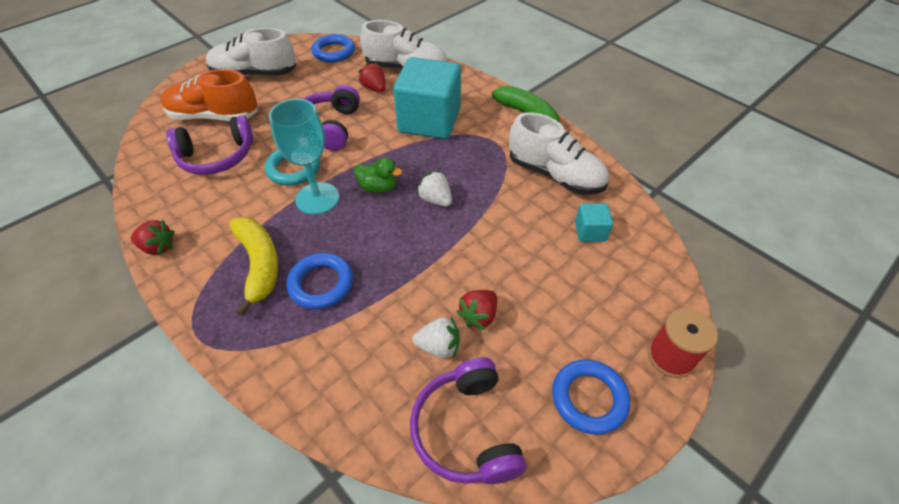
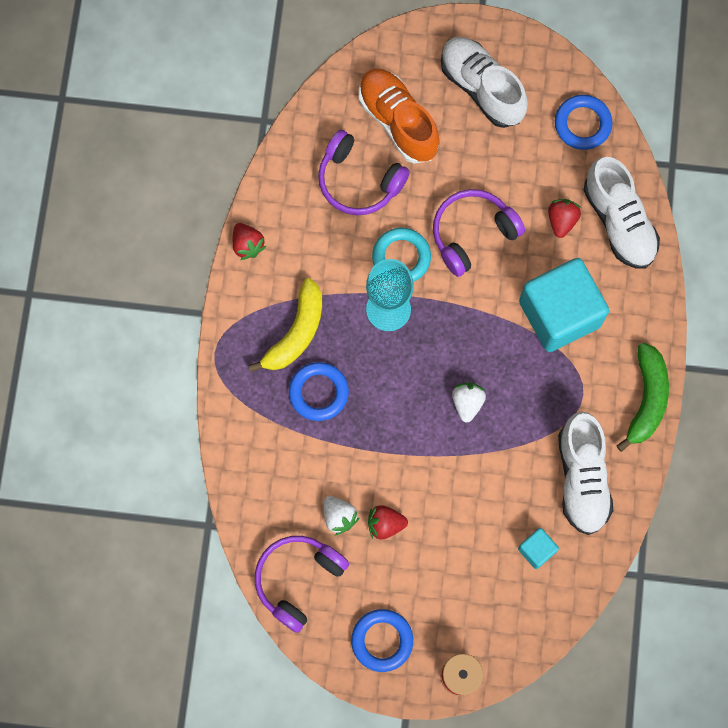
camera: 50 degrees right, 25 degrees up
green duck [354,157,403,193] -> none

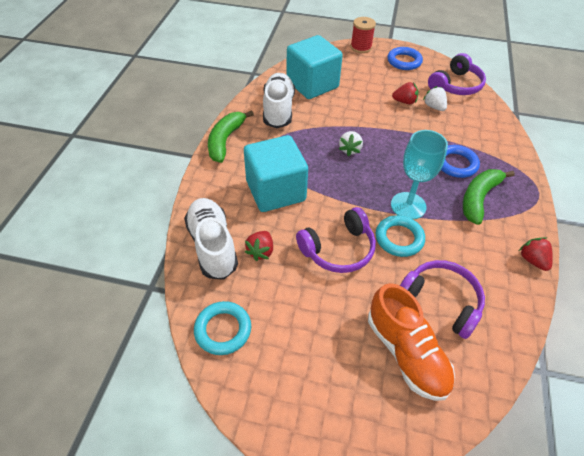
camera: 175 degrees left, 25 degrees down
yellow banana [248,278,322,372] -> green banana [463,169,515,225]
white shoe [441,37,528,128] -> none
turquoise cube [518,528,559,569] -> turquoise cube [286,35,343,99], size x2.30
blue ring [555,95,613,150] -> turquoise ring [194,301,251,355]

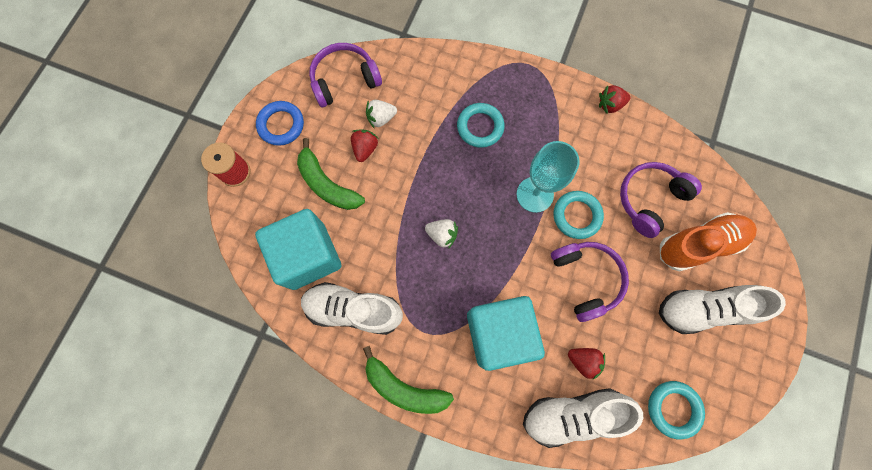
camera: 80 degrees left, 25 degrees up
purple headphones [428,53,486,95] -> purple headphones turned 75 degrees counterclockwise [309,43,382,107]
blue ring [441,145,480,178] -> turquoise ring [457,103,505,148]
green banana [463,169,515,225] -> green banana moved to [297,138,365,210]
none -> white shoe [659,285,786,334]

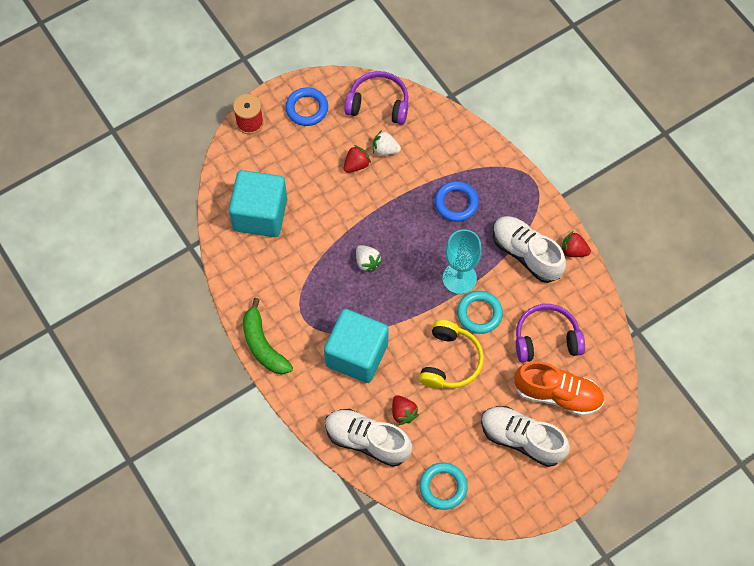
camera: 35 degrees right, 10 degrees down
green banana [297,138,365,210] -> none
white shoe [301,282,403,335] -> white shoe moved to [493,216,566,283]
turquoise ring [457,103,505,148] -> blue ring [435,181,479,222]
purple headphones [551,242,629,322] -> yellow headphones [419,320,484,389]

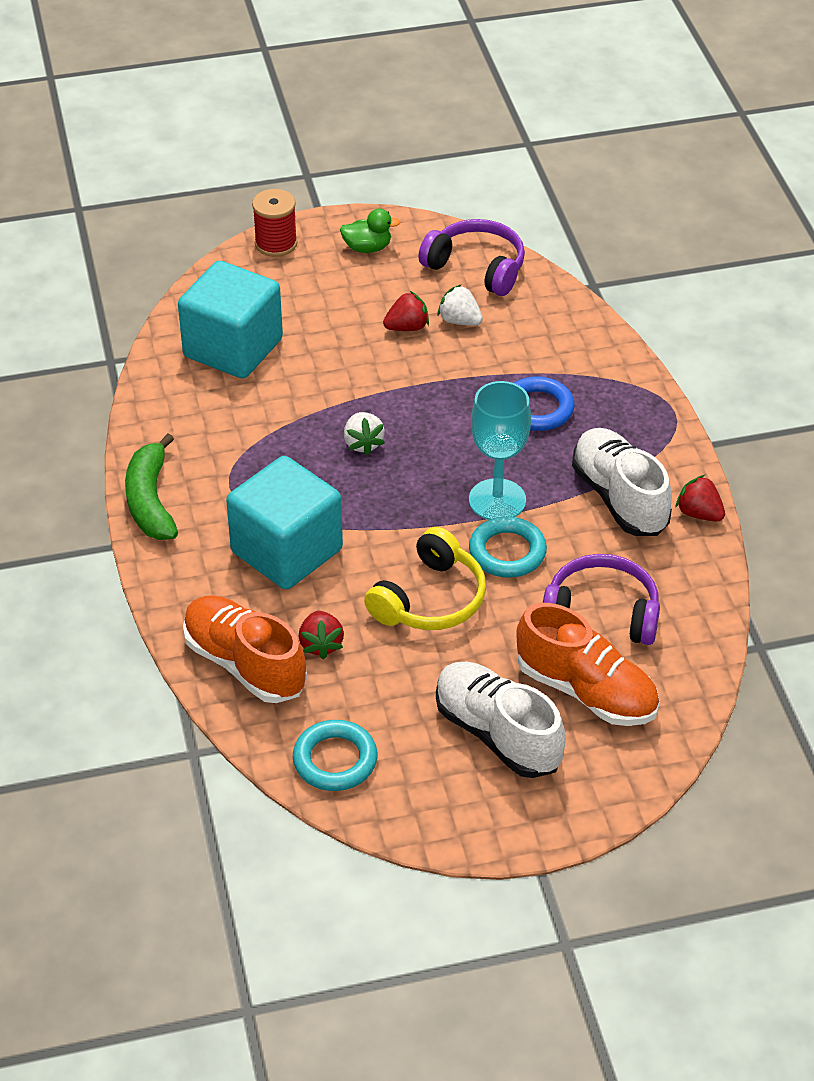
camera: 20 degrees right, 20 degrees down
blue ring [285,87,328,126] -> green duck [340,209,400,253]
white shoe [325,409,412,467] -> orange shoe [183,595,307,703]

